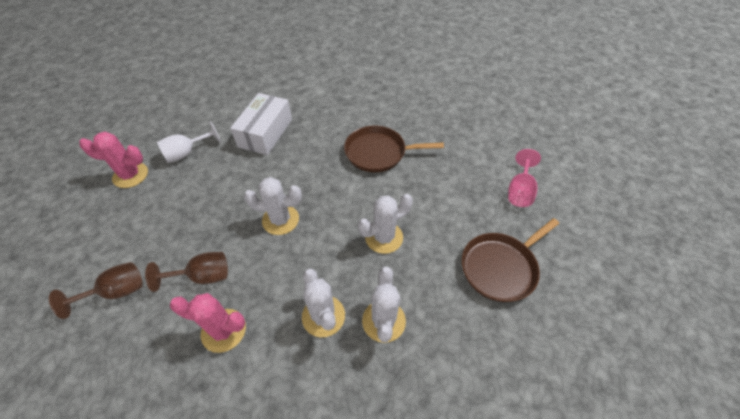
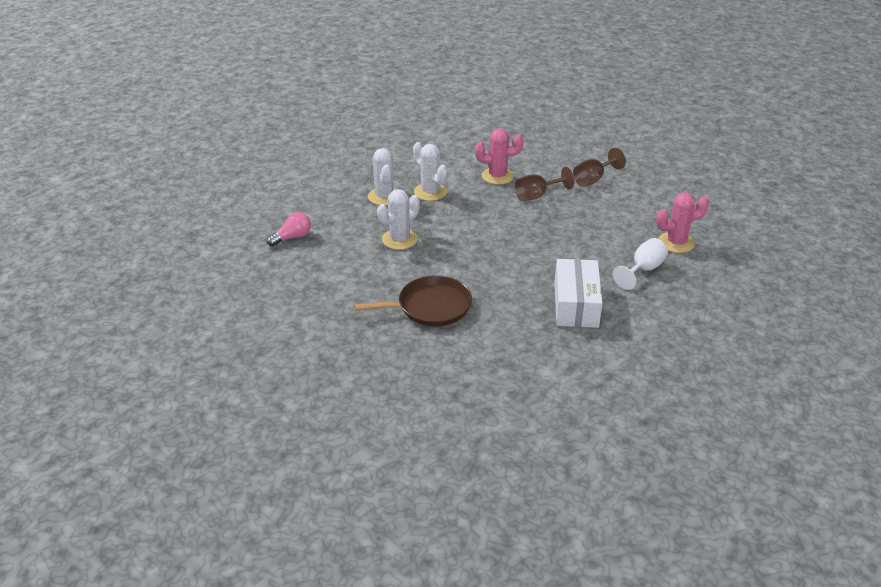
camera: 165 degrees right, 15 degrees down
white cactus [244,177,302,235] -> none
brown pan [462,218,559,302] -> pink light bulb [267,212,311,246]
pink goblet [508,149,541,207] -> none

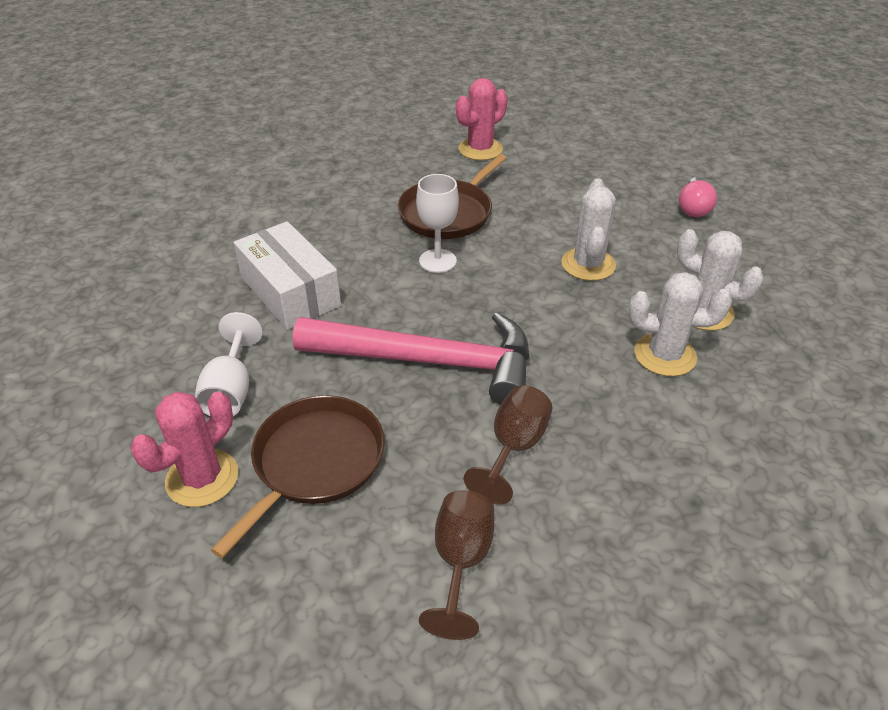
camera: 140 degrees right, 5 degrees up
pink cactus [475,128,524,185] -> pink cactus moved to [456,78,508,160]
none -> brown pan [211,395,385,558]
none -> pink hammer [292,312,530,405]
none -> white goblet [416,174,459,273]

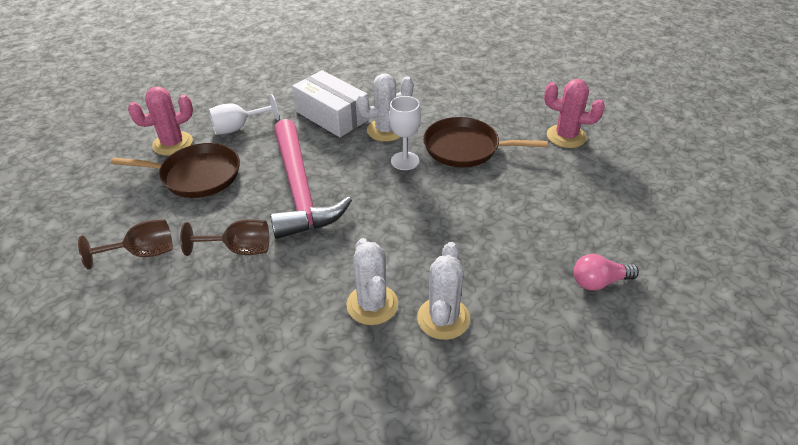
camera: 65 degrees right, 0 degrees up
pink cactus [131,391,238,507] -> pink cactus turned 45 degrees counterclockwise [128,86,193,155]
white box [233,221,341,330] -> white box turned 75 degrees counterclockwise [292,70,369,137]
white cactus [561,178,616,281] -> white cactus moved to [356,73,413,142]

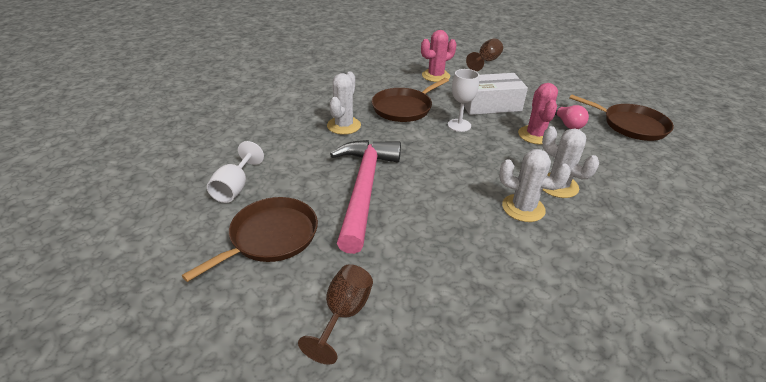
camera: 55 degrees left, 5 degrees down
pink cactus [128,86,193,155] -> pink cactus moved to [518,83,558,145]
brown goblet [180,219,269,256] -> brown goblet moved to [466,38,503,71]
pink hammer [270,119,352,239] -> pink hammer turned 105 degrees counterclockwise [330,140,401,254]
white box [292,70,369,137] -> white box moved to [464,73,528,115]
white goblet [389,96,421,170] -> white goblet moved to [448,69,479,132]
pink light bulb [574,254,639,291] -> pink light bulb turned 45 degrees counterclockwise [555,105,589,129]
none -> brown pan [570,94,674,141]

